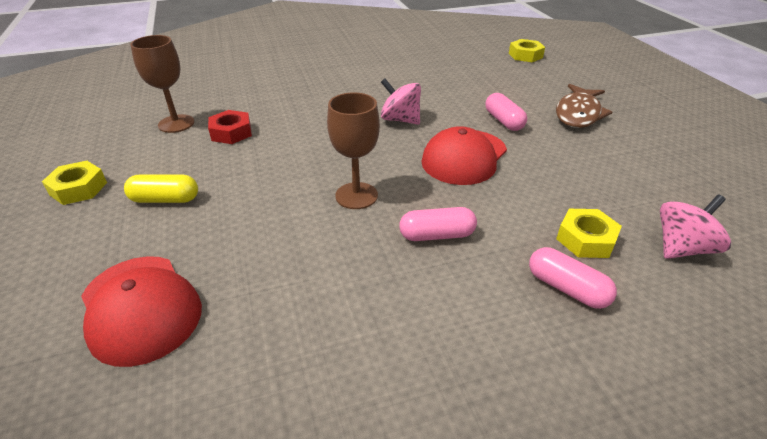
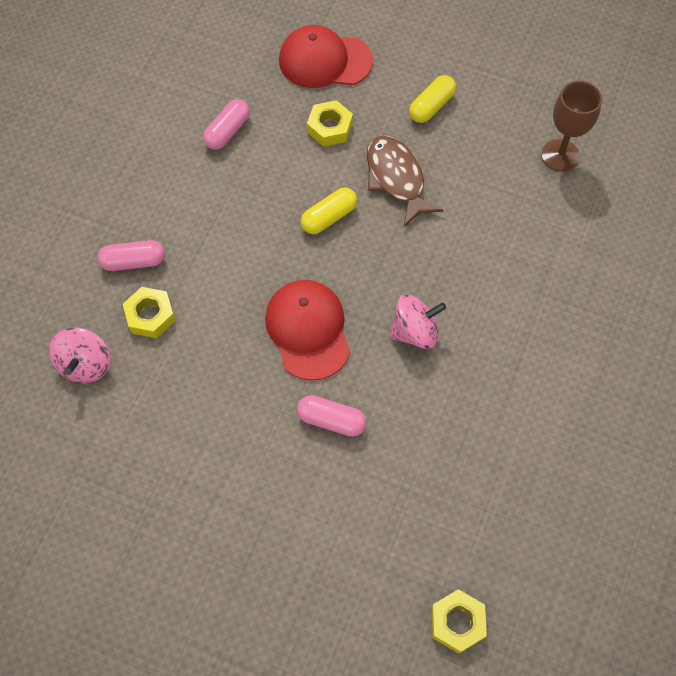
camera: 130 degrees right, 25 degrees up
yellow nut [42,161,107,205] -> yellow nut moved to [307,100,353,147]
red nut [208,110,252,144] -> none
brown goblet [327,92,380,209] -> yellow capsule [301,188,357,234]
pink capsule [399,207,477,241] -> pink capsule moved to [203,99,250,150]
brown fish [556,84,612,128] -> brown fish moved to [367,136,444,227]

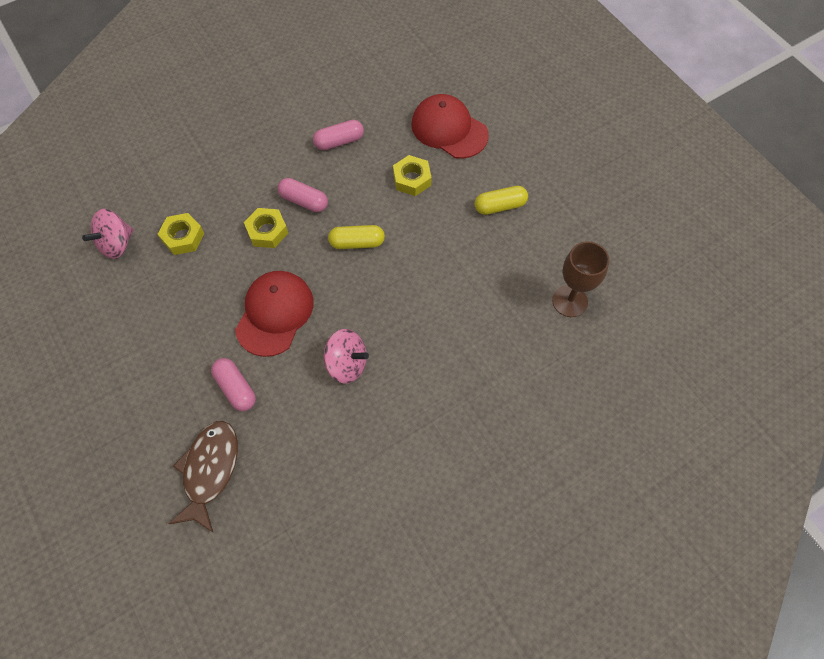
camera: 35 degrees right, 0 degrees up
pink capsule [98,240,165,271] -> pink capsule moved to [278,178,328,212]
brown fish [367,136,444,227] -> brown fish moved to [169,421,238,533]
yellow nut [431,589,487,654] -> yellow nut moved to [244,208,288,248]

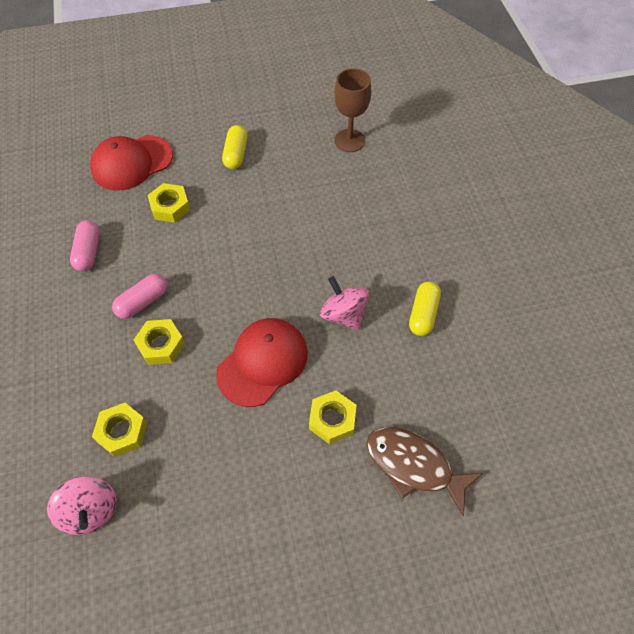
camera: 70 degrees left, 5 degrees down
pink capsule [211,358,256,411] -> yellow nut [309,391,357,444]
red cap [235,271,314,357] -> red cap turned 90 degrees clockwise [216,318,308,407]
pink spinning top [324,329,369,384] -> pink spinning top turned 75 degrees counterclockwise [320,276,369,331]
yellow capsule [328,225,385,249] -> yellow capsule moved to [409,281,441,336]

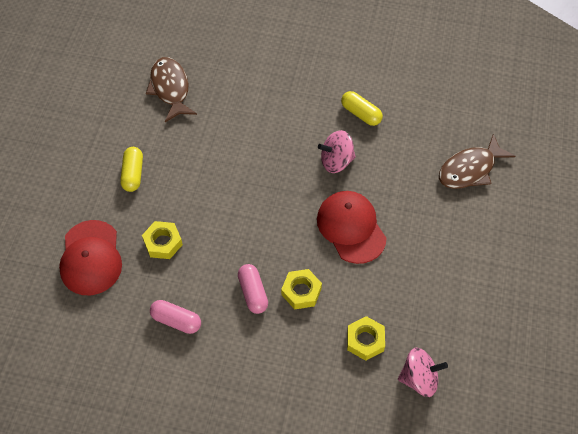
camera: 65 degrees left, 0 degrees up
yellow capsule [222,125,247,169] -> yellow capsule turned 60 degrees clockwise [120,147,143,192]
yellow nut [309,391,357,444] -> none
brown goblet [334,68,371,152] -> brown fish [146,57,197,122]

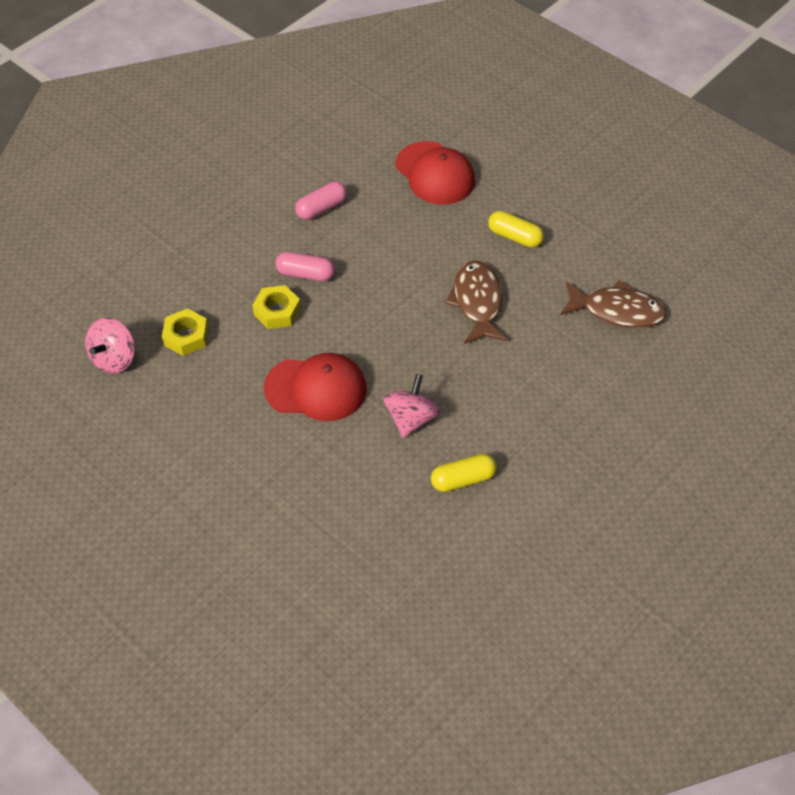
camera: 120 degrees right, 5 degrees down
red cap [59,220,122,295] -> red cap turned 150 degrees counterclockwise [396,141,475,205]
yellow nut [142,221,183,259] -> none
brown fish [439,134,515,189] -> brown fish moved to [445,260,507,344]

